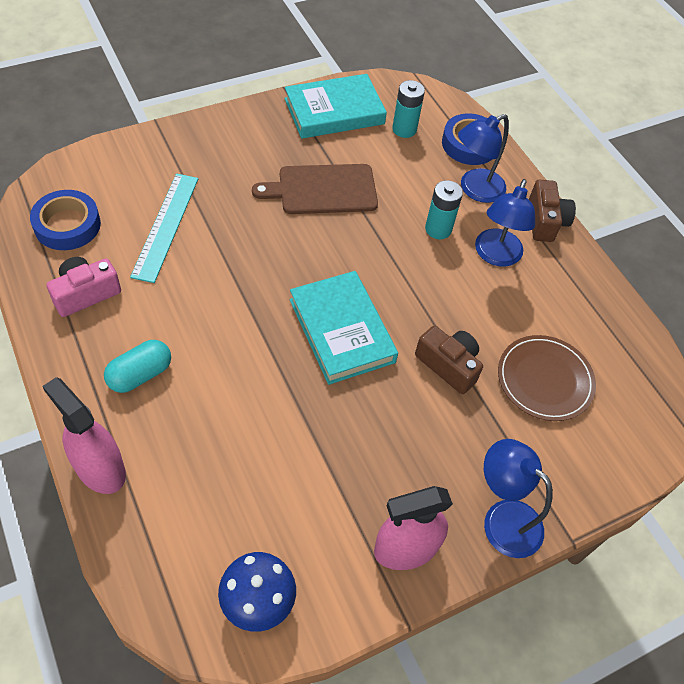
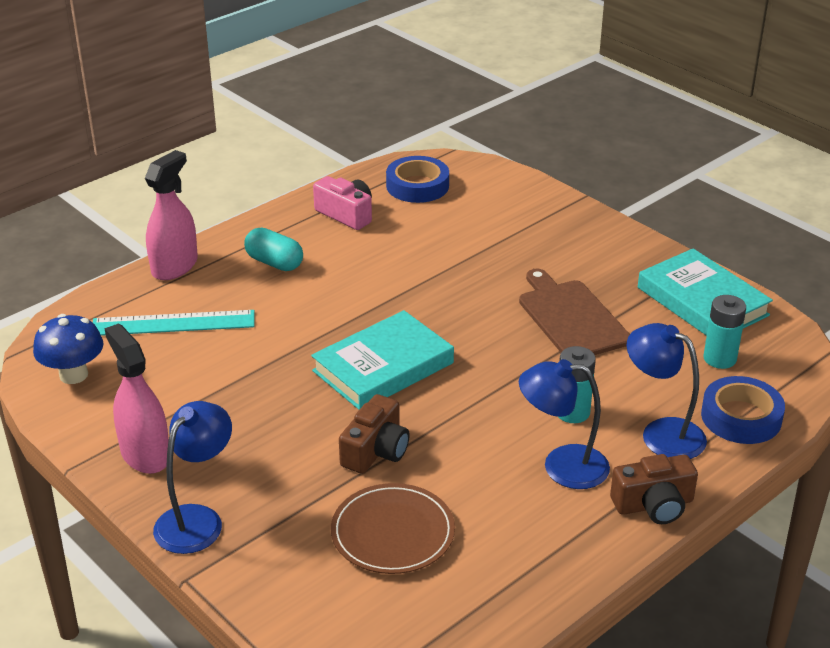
camera: 80 degrees right, 20 degrees down
turquoise ruler [130,174,198,283] -> turquoise ruler moved to [93,310,255,336]

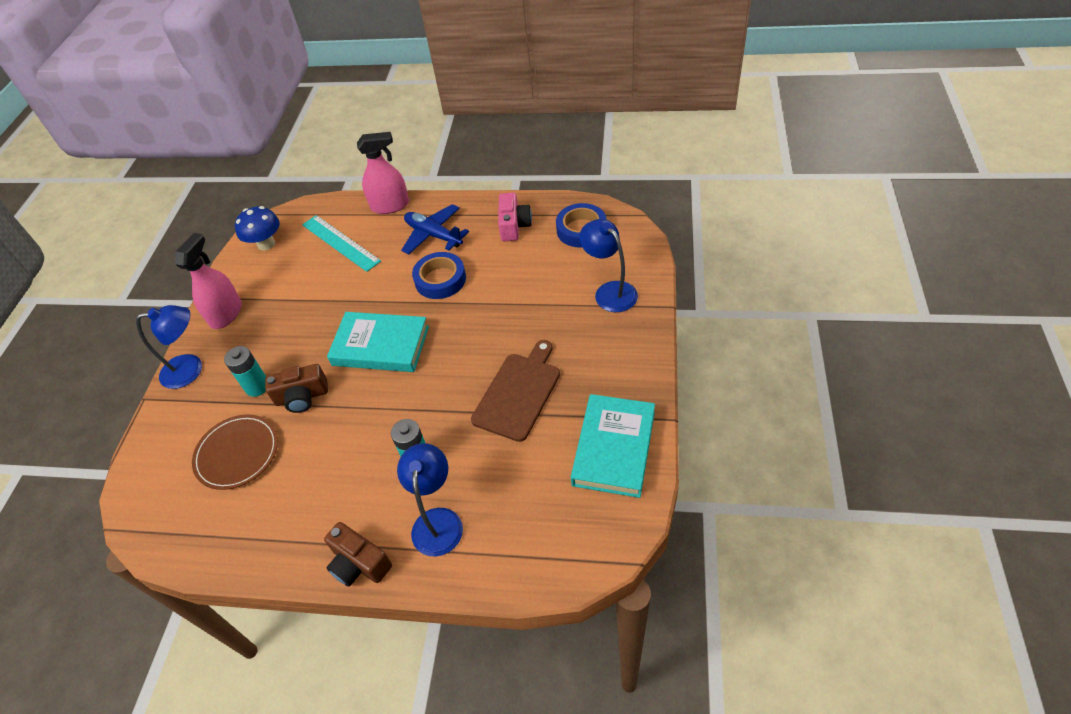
camera: 55 degrees right, 15 degrees up
turquoise capsule [244,228,303,271] -> blue plane [401,204,469,255]
blue lamp [519,359,610,489] -> blue lamp moved to [579,219,638,312]
blue tape [701,376,785,444] -> blue tape moved to [412,252,466,299]
turquoise battery [703,295,746,369] -> turquoise battery moved to [224,346,266,397]

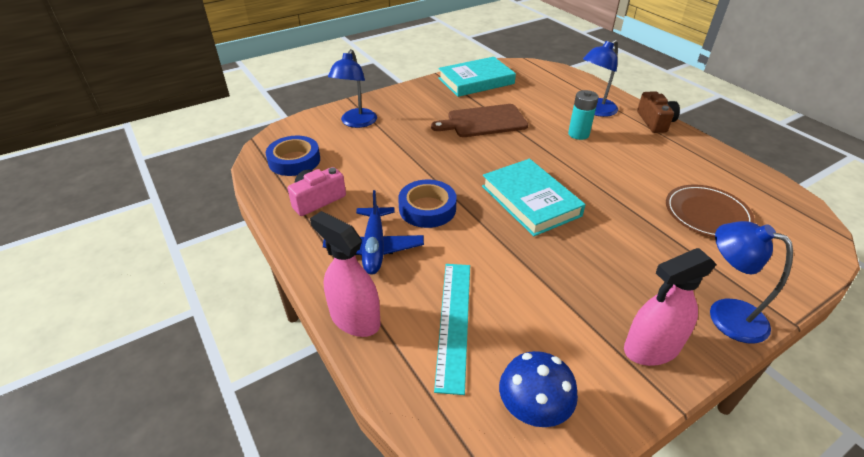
camera: 135 degrees left, 10 degrees down
turquoise battery [224,346,266,397] -> none
brown camera [265,364,328,413] -> none

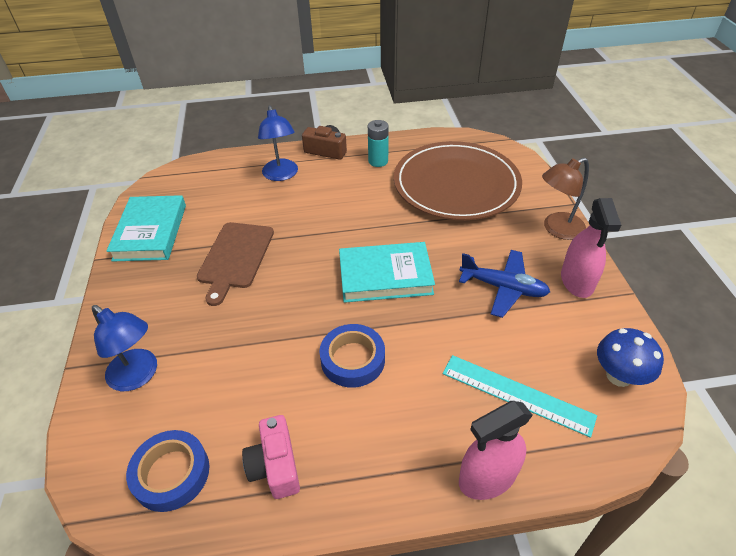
camera: 65 degrees left, 5 degrees up
blue plane [323,190,424,274] -> blue plane moved to [459,250,550,318]
turquoise battery [568,90,598,140] -> turquoise battery moved to [368,120,389,167]
brown plate [666,185,755,237] -> brown plate [394,141,522,220], size x1.86
blue lamp [710,221,793,344] -> brown lamp [542,158,589,240]

